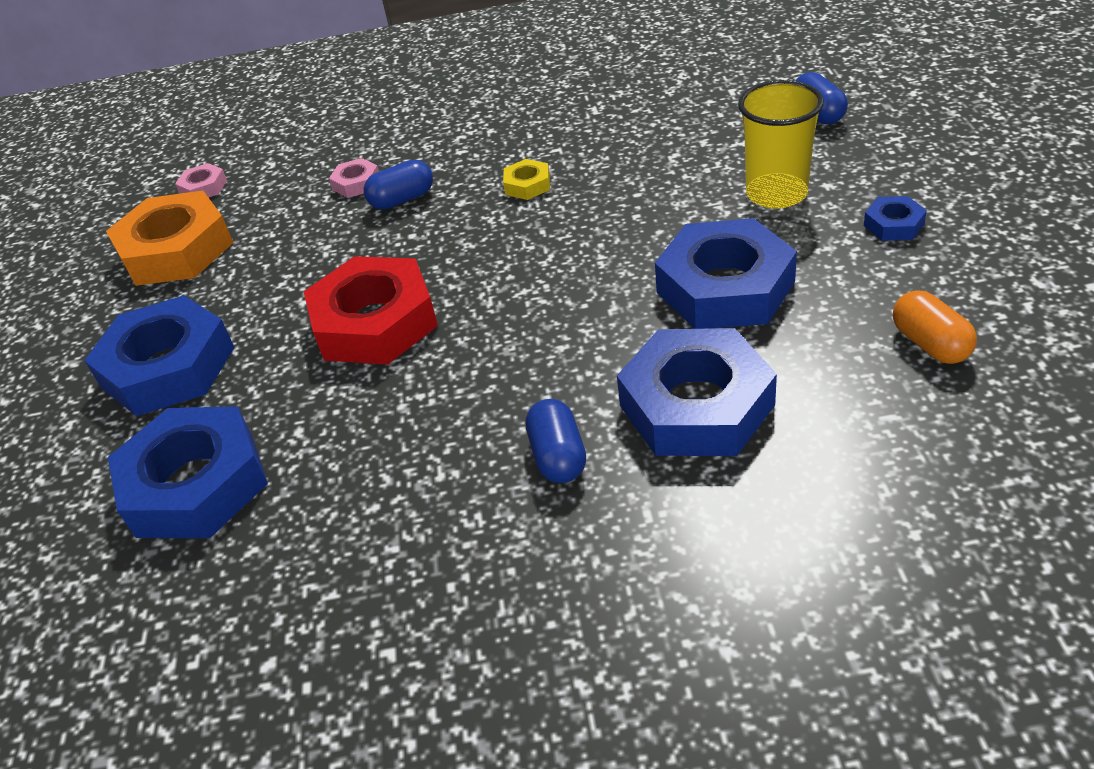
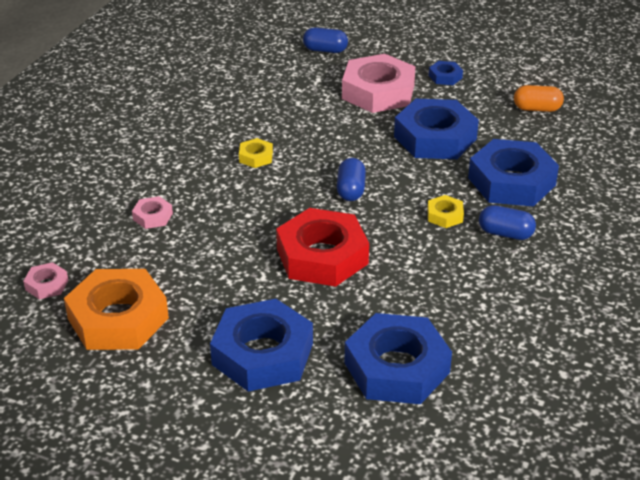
camera: 65 degrees left, 5 degrees down
blue capsule [364,160,433,209] -> blue capsule moved to [337,158,366,201]
yellow cup [738,80,824,209] -> pink nut [342,54,416,113]
none -> yellow nut [427,195,464,228]

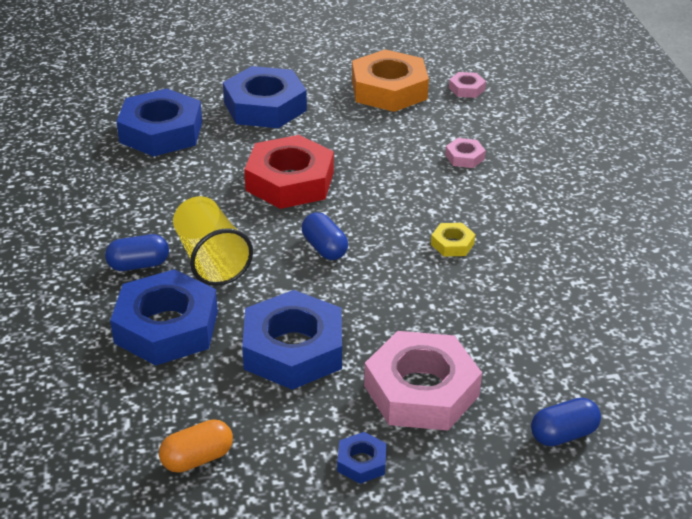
camera: 145 degrees right, 0 degrees up
yellow nut [427,195,464,228] -> yellow cup [173,196,253,286]

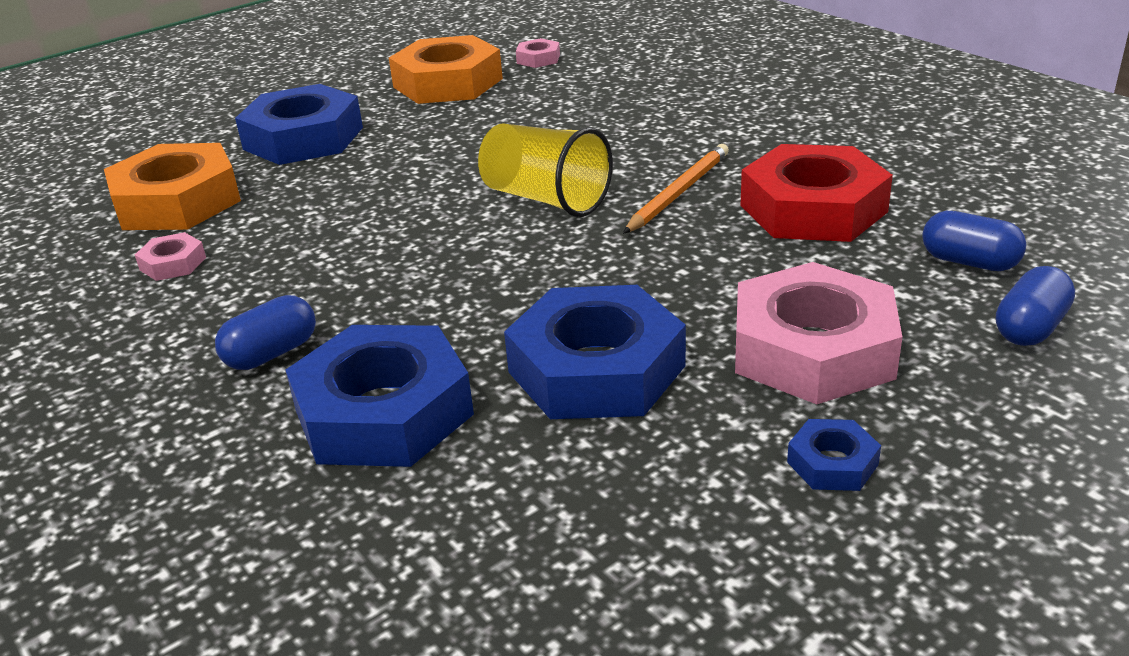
camera: 25 degrees left, 5 degrees down
blue nut [116,88,202,157] -> orange nut [104,143,241,230]
orange capsule [159,419,233,473] -> none
yellow cup [173,196,253,286] -> yellow cup moved to [478,123,613,217]
red nut [244,135,334,209] -> red nut moved to [740,144,893,242]
blue capsule [302,212,348,260] -> blue capsule moved to [922,211,1026,271]
yellow nut [431,223,475,256] -> orange pencil [623,144,729,234]
pink nut [445,138,486,168] -> pink nut moved to [135,232,206,281]

